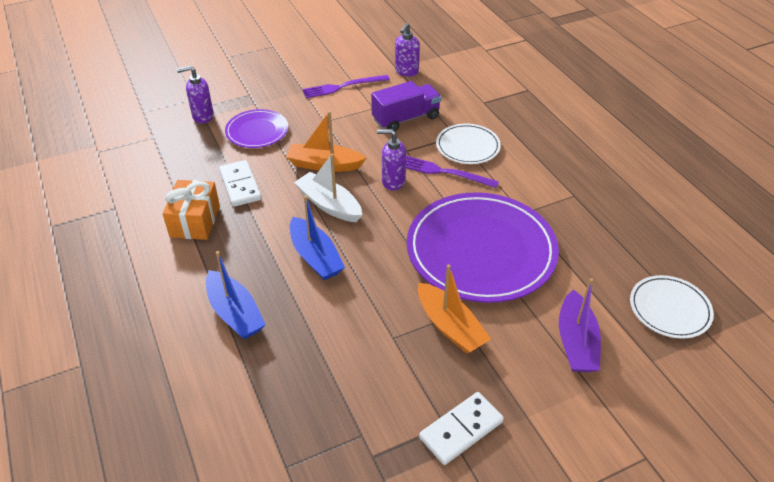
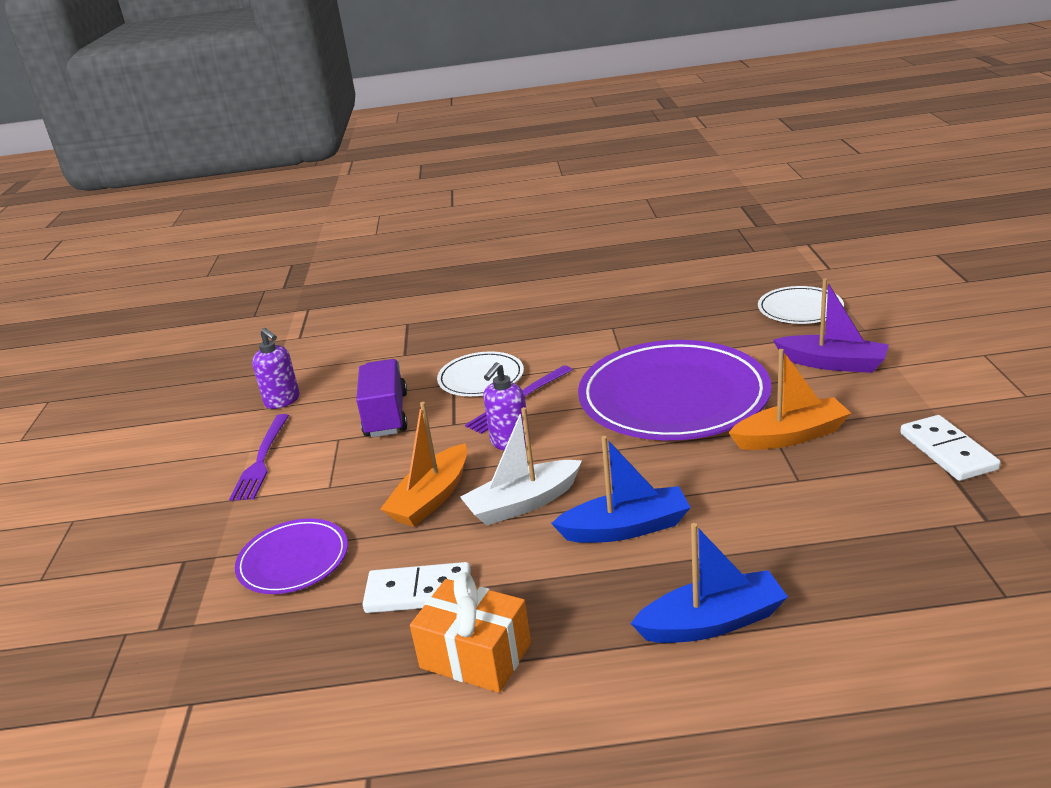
camera: 65 degrees left, 15 degrees down
purple soap dispenser [177,66,214,124] -> none

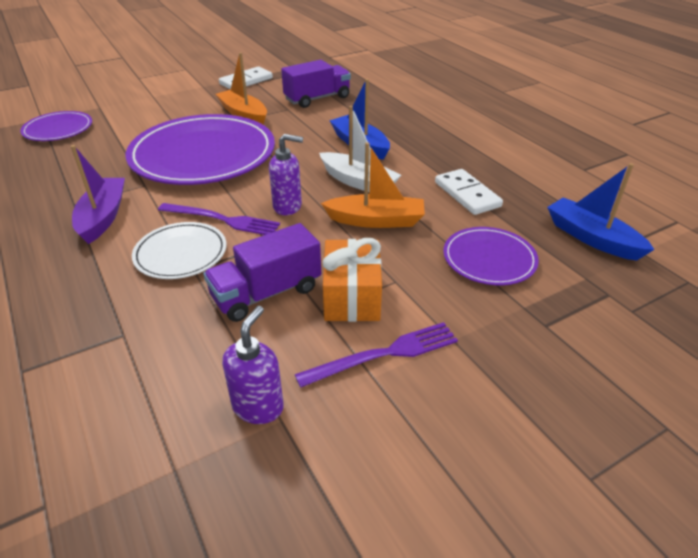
camera: 120 degrees left, 10 degrees up
orange gift [410,572,531,693] -> orange gift moved to [323,238,382,322]
blue boat [630,523,788,643] -> blue boat moved to [547,163,655,261]
white plate [758,286,844,324] -> purple plate [20,111,92,141]
purple boat [773,278,889,373] -> purple boat moved to [71,145,125,244]
none -> purple truck [281,60,351,108]

